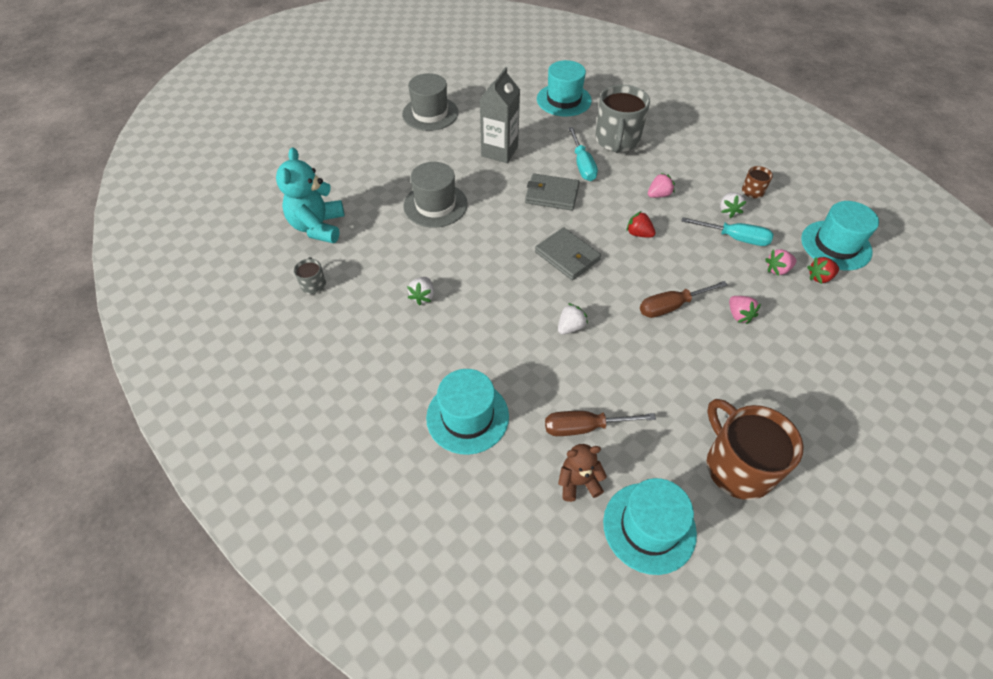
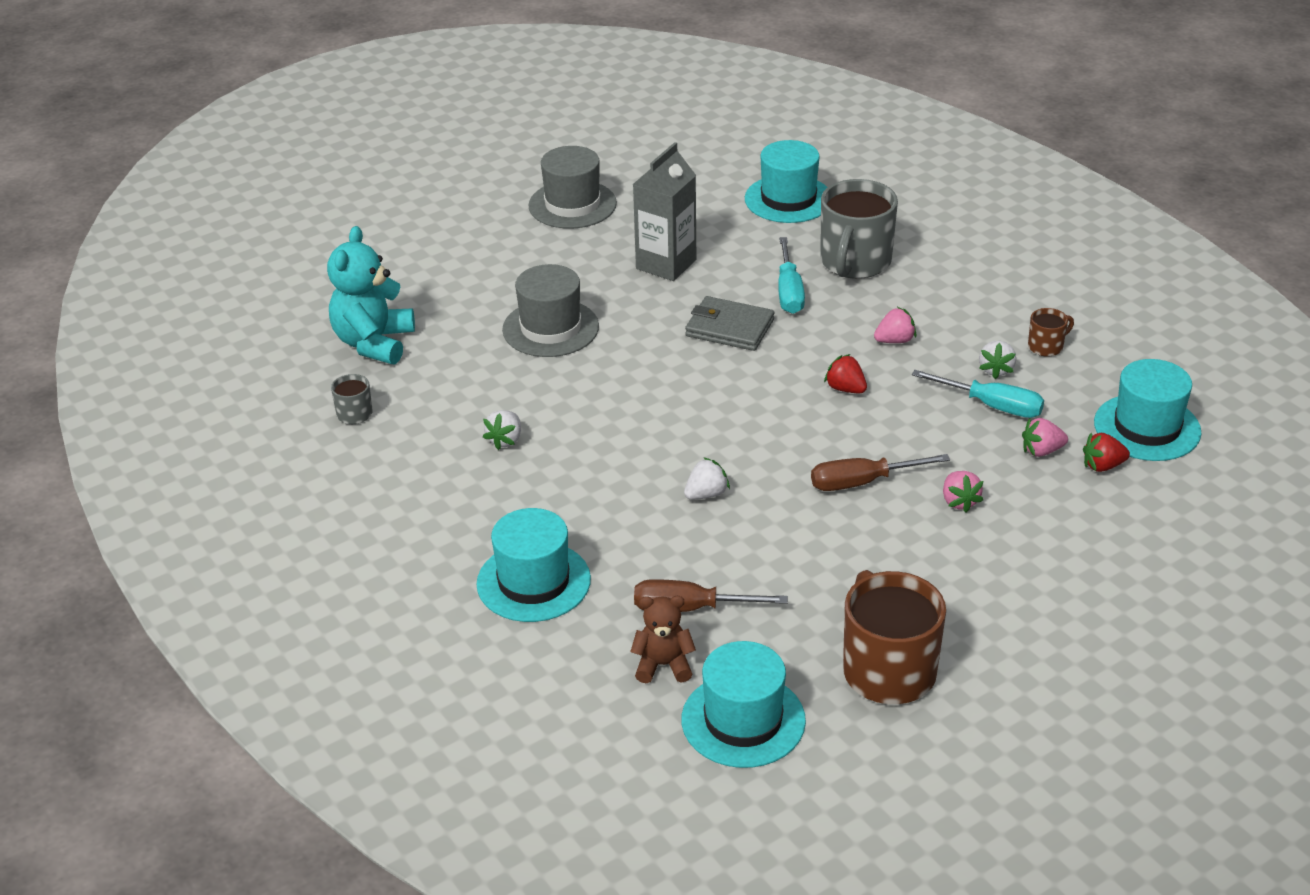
camera: 10 degrees right, 15 degrees down
grey wallet [535,227,601,280] -> none

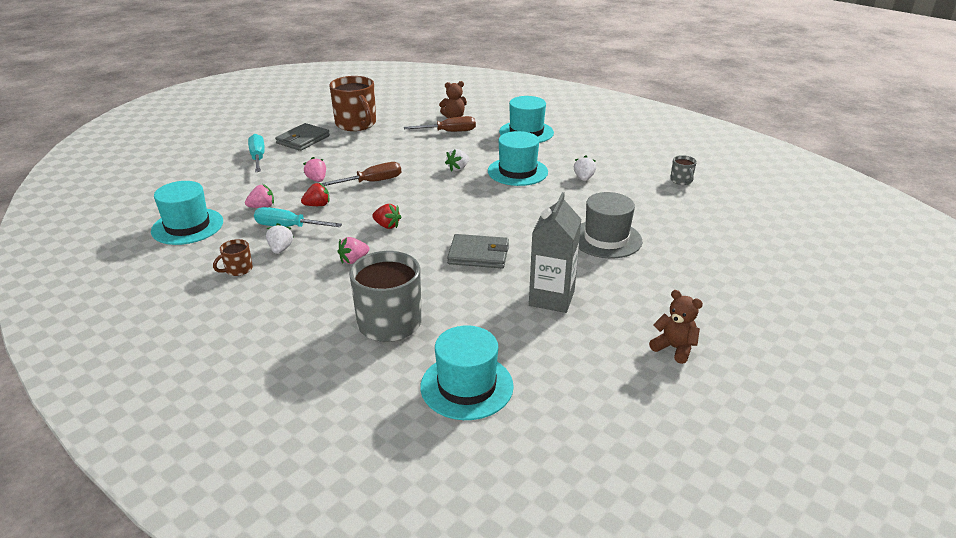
camera: 165 degrees right, 5 degrees down
turquoise teddy bear [327,226,415,365] -> none
grey hat [529,146,617,229] -> brown teddy bear [649,290,703,364]
turquoise hat [681,641,806,768] -> turquoise hat moved to [488,131,548,186]
turquoise screwdriver [778,237,805,314] -> turquoise screwdriver moved to [248,134,265,172]
red strawberry [1083,433,1130,472] -> red strawberry moved to [301,182,330,206]
none -> grey wallet [275,123,330,151]

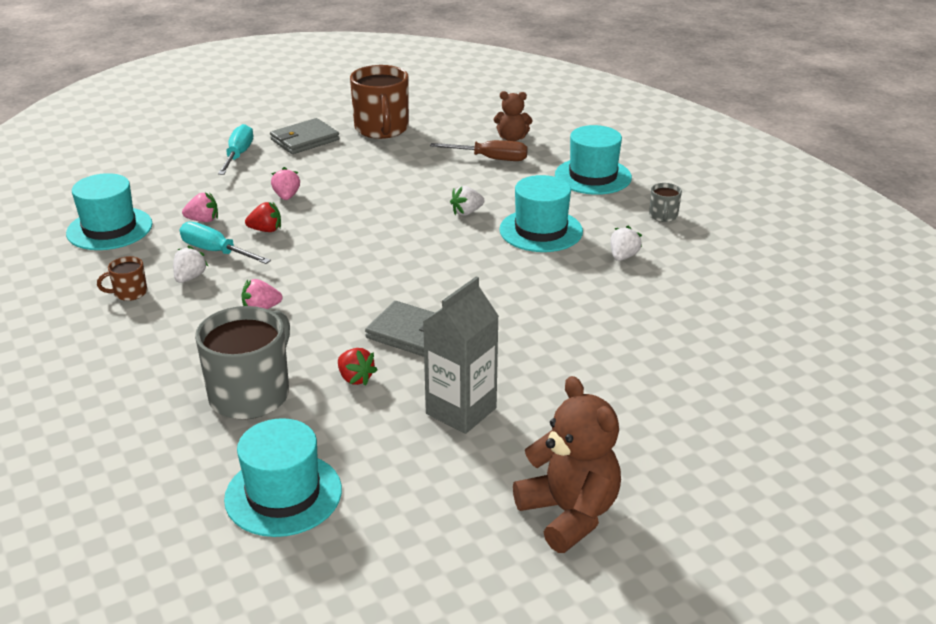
camera: 20 degrees right, 0 degrees up
brown screwdriver [322,162,401,186] -> none
red strawberry [372,204,401,229] -> red strawberry moved to [338,348,377,386]
grey hat [579,192,642,258] -> none
brown teddy bear [649,290,703,364] -> brown teddy bear [513,376,621,553], size x1.73
grey mug [670,155,697,185] -> grey mug moved to [649,183,682,222]

